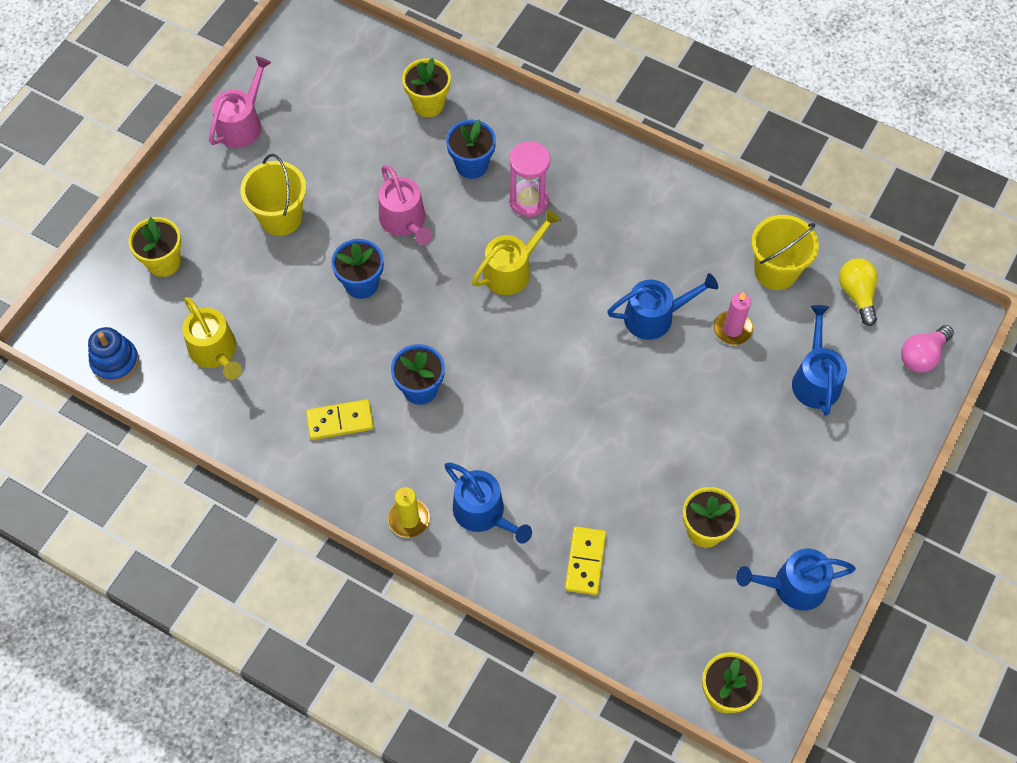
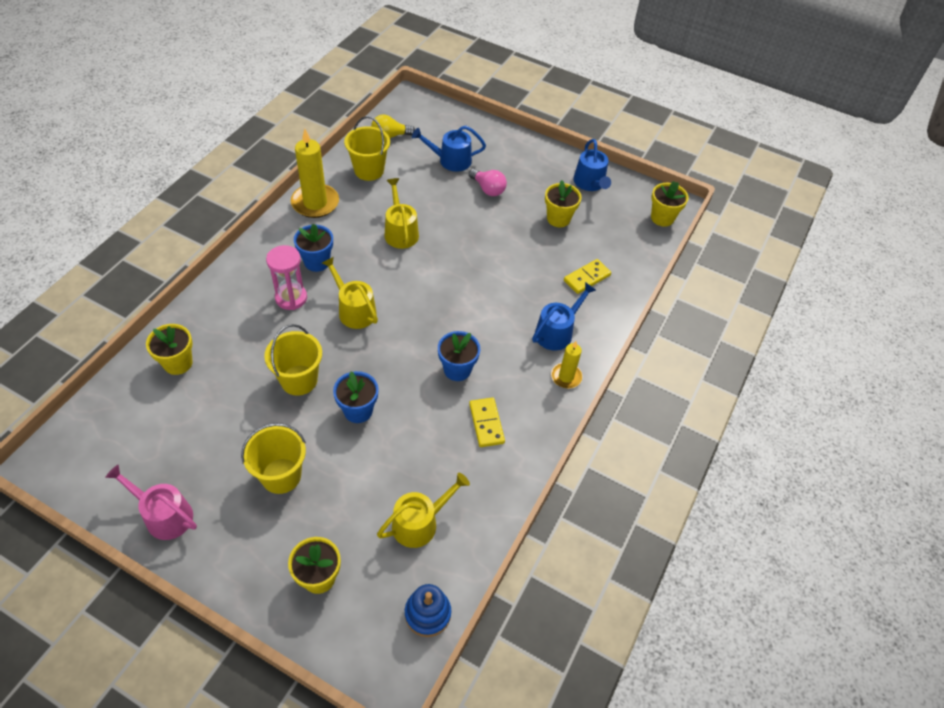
camera: 95 degrees left, 10 degrees down
pink watering can [378,165,433,245] -> yellow bucket [264,324,322,396]
blue flower pot [446,120,496,179] -> blue flower pot moved to [294,223,333,272]
yellow domino [565,526,606,595] -> yellow domino turned 45 degrees counterclockwise [564,259,611,294]
blue watering can [607,273,718,340] -> yellow watering can [384,178,419,249]
pink candle [714,292,753,345] -> none
pink light bulb [901,325,954,373] -> pink light bulb moved to [469,169,507,196]
none -> yellow candle [291,129,339,218]

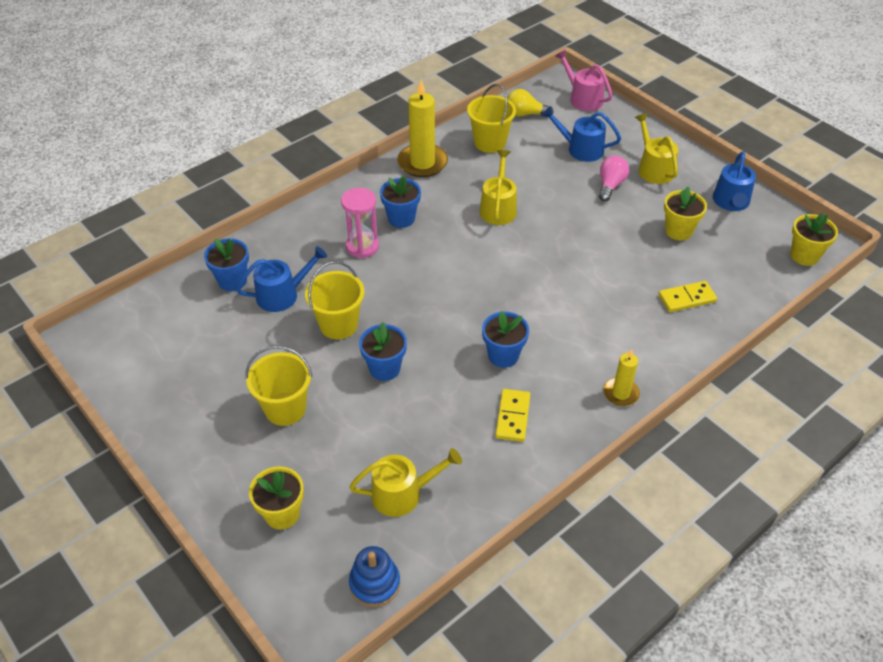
camera: 25 degrees right, 5 degrees down
pink watering can [105,465,197,540] -> pink watering can moved to [555,50,613,111]
yellow flower pot [146,324,193,375] -> blue flower pot [204,238,249,291]
yellow watering can [322,257,378,329] -> yellow watering can moved to [635,113,678,184]
pink light bulb [469,169,507,196] -> pink light bulb turned 135 degrees counterclockwise [599,156,629,201]
blue watering can [532,282,596,351] -> blue watering can moved to [236,246,327,312]

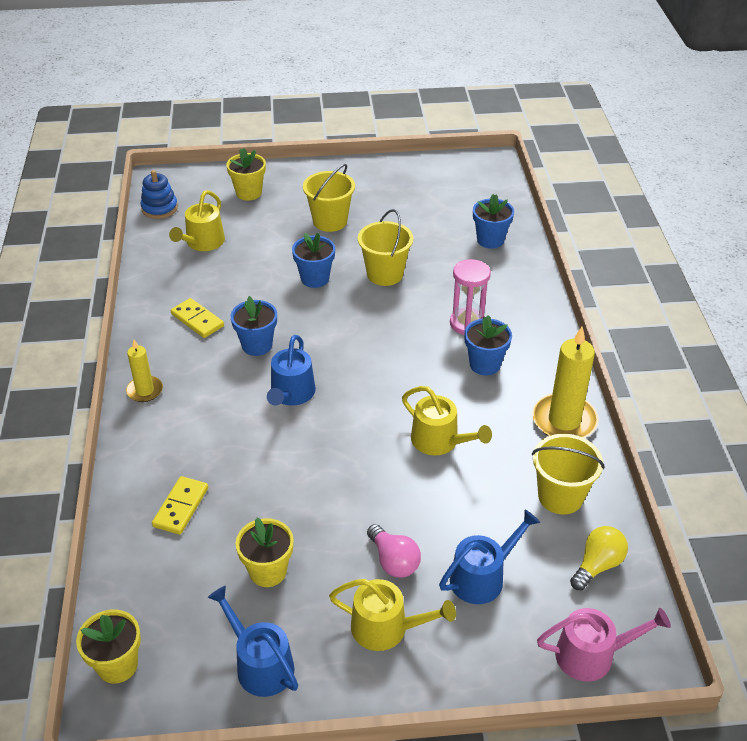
camera: 125 degrees right, 5 degrees down
blue watering can [236,246,327,312] -> blue watering can moved to [267,335,316,406]

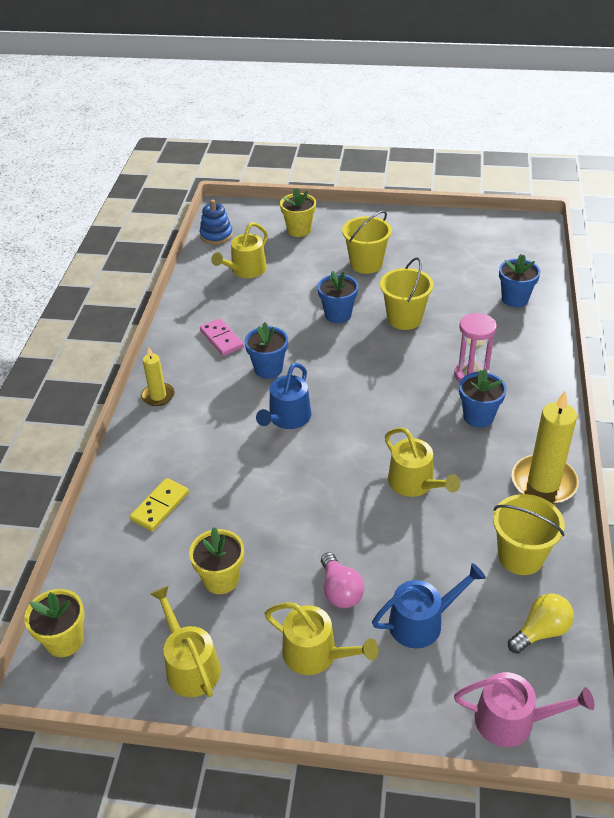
camera: 15 degrees right, 0 degrees up
yellow domino [171,298,224,338] -> pink domino [200,318,244,356]
blue watering can [208,586,298,697] -> yellow watering can [150,586,221,697]

